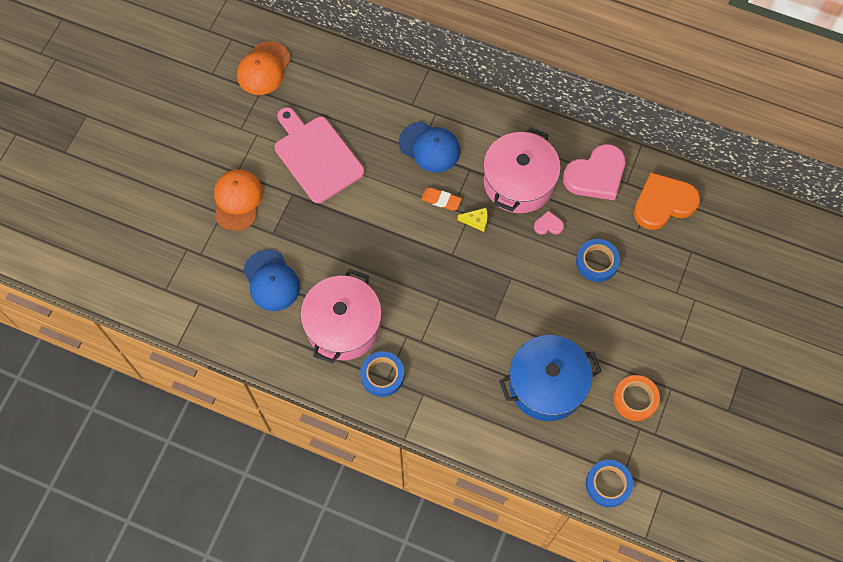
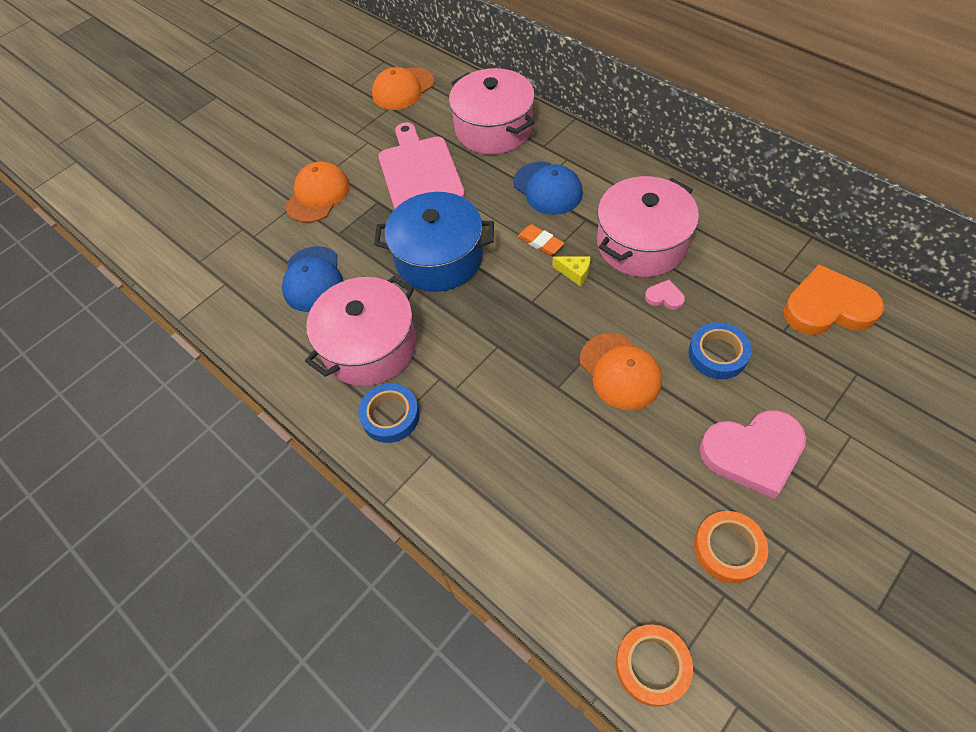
camera: 25 degrees right, 10 degrees down
blue pot [499,335,601,421] -> blue pot moved to [374,192,494,292]
pink heart [563,144,625,200] -> pink heart moved to [700,410,806,499]
blue tape [586,460,633,507] -> orange tape [616,624,693,707]
none -> pink pot [449,68,535,155]
none -> orange cap [580,333,662,410]

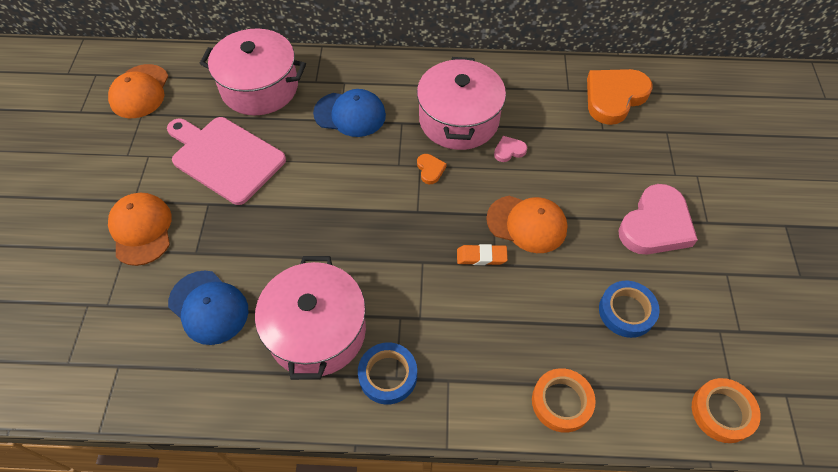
camera: 45 degrees left, 0 degrees up
blue pot [374,192,494,292] -> none
orange eraser [517,224,564,255] -> orange eraser moved to [457,244,508,265]
yellow cheese [552,256,590,286] -> orange heart [417,154,447,184]
blue tape [688,322,752,379] -> blue tape moved to [599,281,660,338]
orange tape [694,511,768,583] -> orange tape moved to [532,368,596,433]

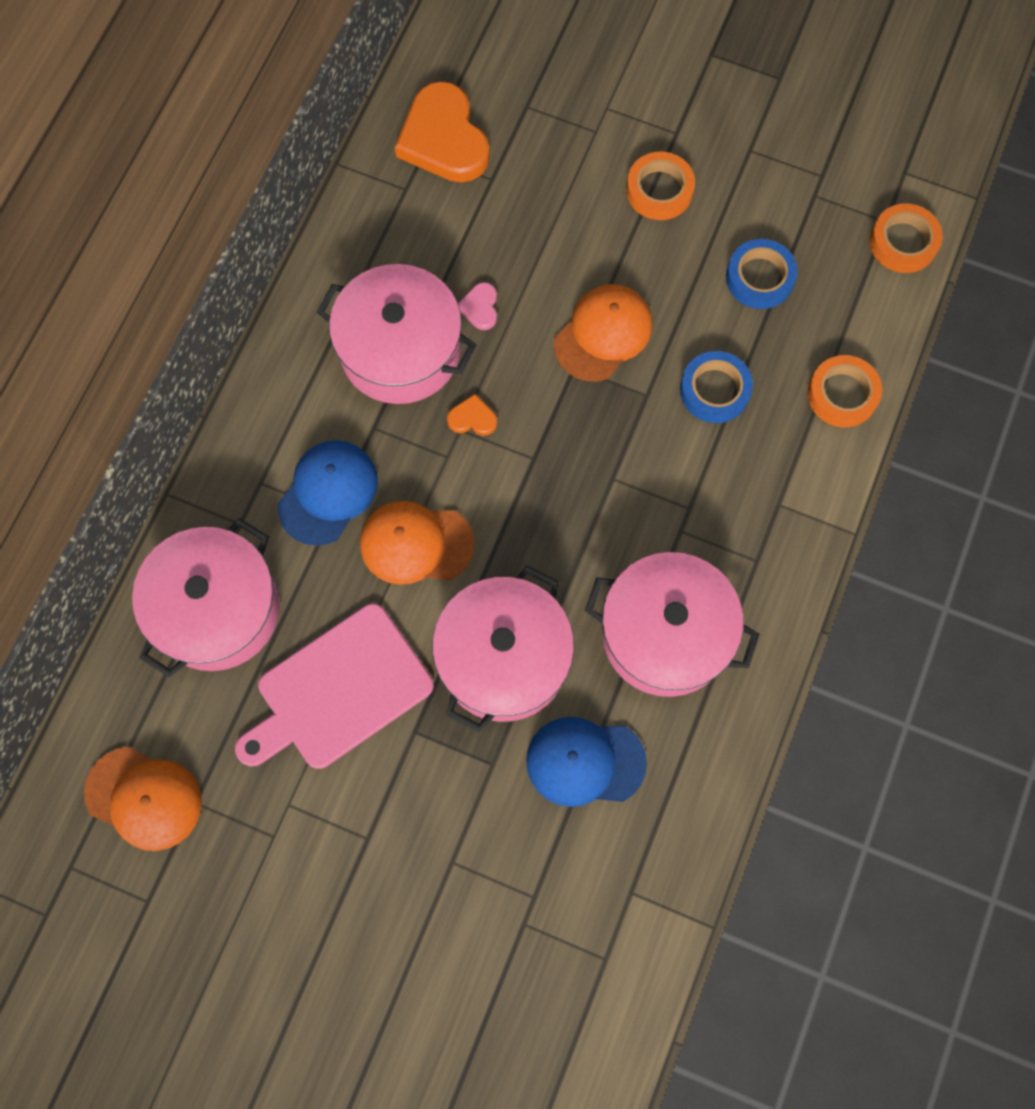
camera: 70 degrees left, 15 degrees up
orange cap [108,193,172,266] -> orange cap moved to [360,501,475,585]
blue cap [168,270,248,345] -> blue cap turned 150 degrees counterclockwise [526,717,647,807]
blue tape [358,342,417,405] -> blue tape moved to [680,351,753,423]
orange eraser [457,244,508,265] -> none
pink heart [618,184,698,254] -> orange tape [626,151,695,220]
none -> pink pot [432,566,574,732]

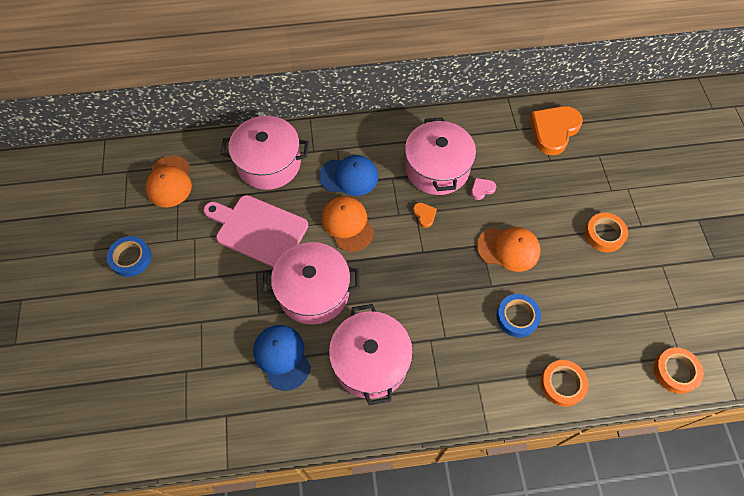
camera: 60 degrees right, 10 degrees down
blue tape [726,239,798,309] -> blue tape moved to [107,236,151,277]

